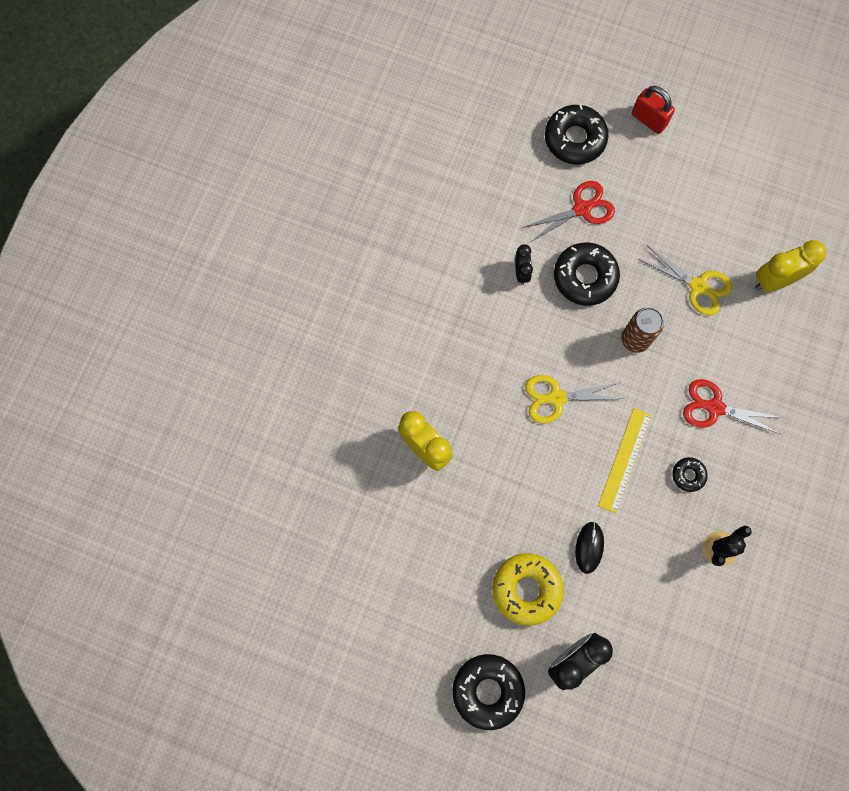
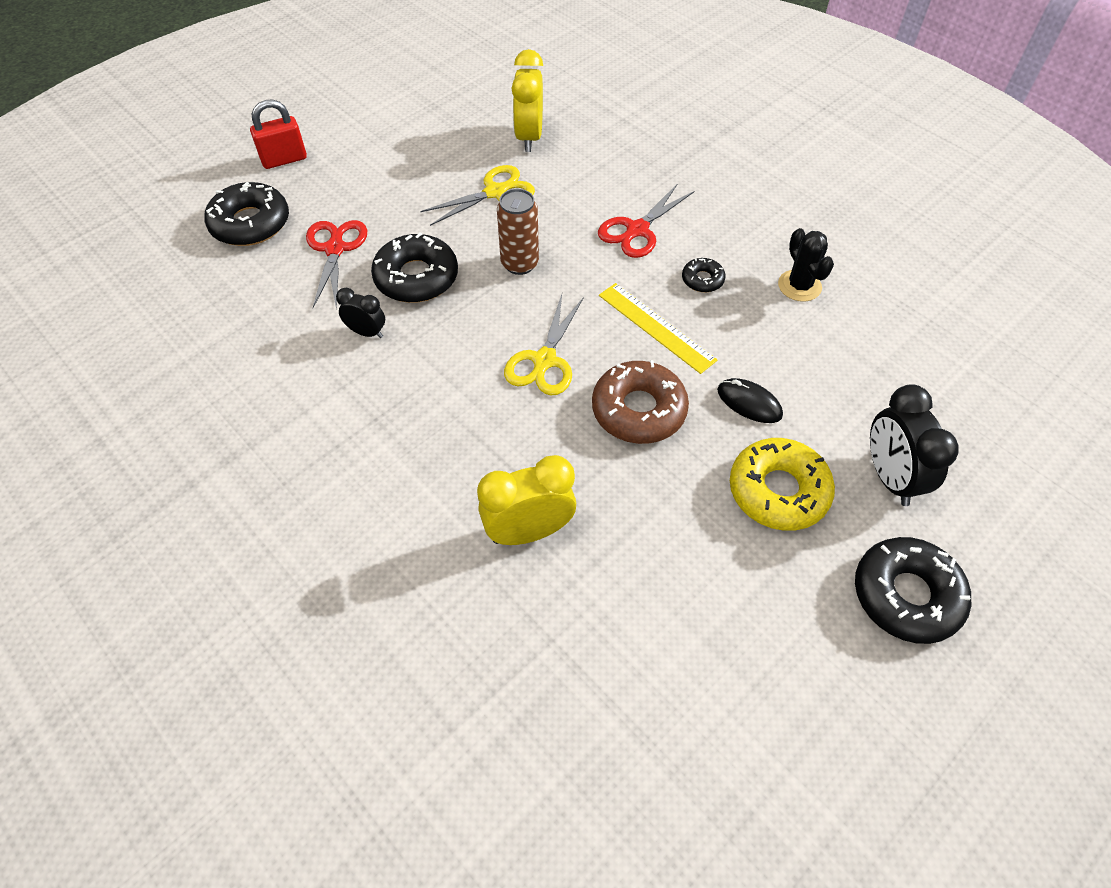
camera: 65 degrees left, 20 degrees down
none -> brown donut [592,360,689,444]

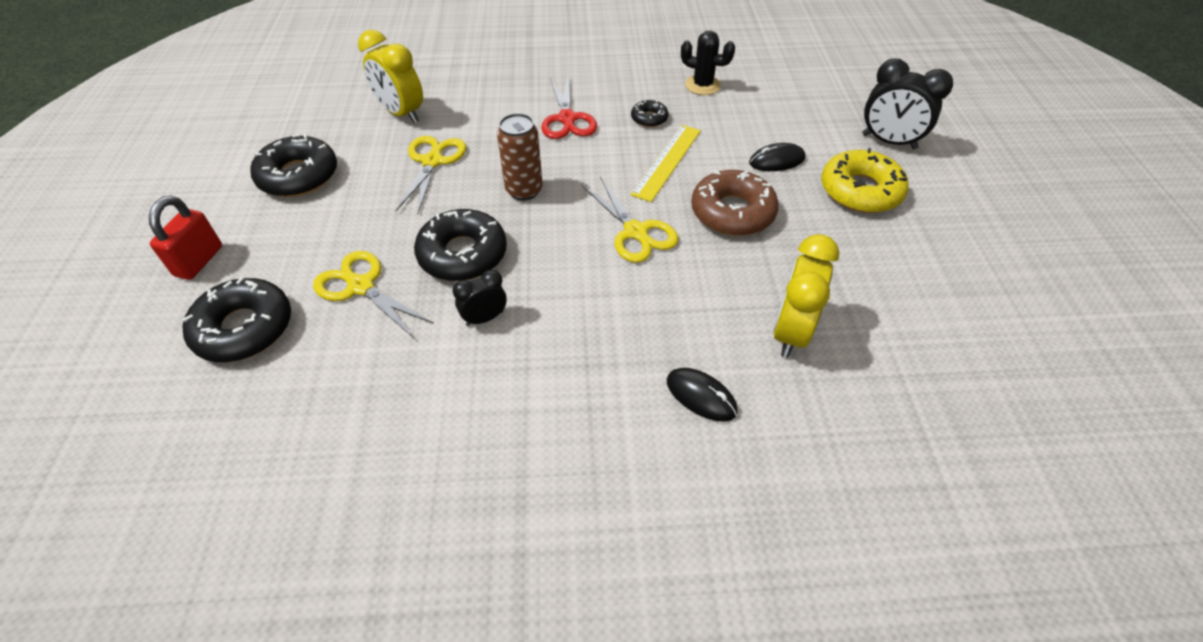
camera: 50 degrees left, 5 degrees down
red scissors [306,220,367,308] -> yellow scissors [313,251,434,338]
yellow ruler [599,283,717,374] -> yellow ruler turned 60 degrees counterclockwise [631,125,701,202]
black donut [855,537,971,644] -> black donut moved to [250,134,337,197]
none -> black mouse [667,368,738,422]

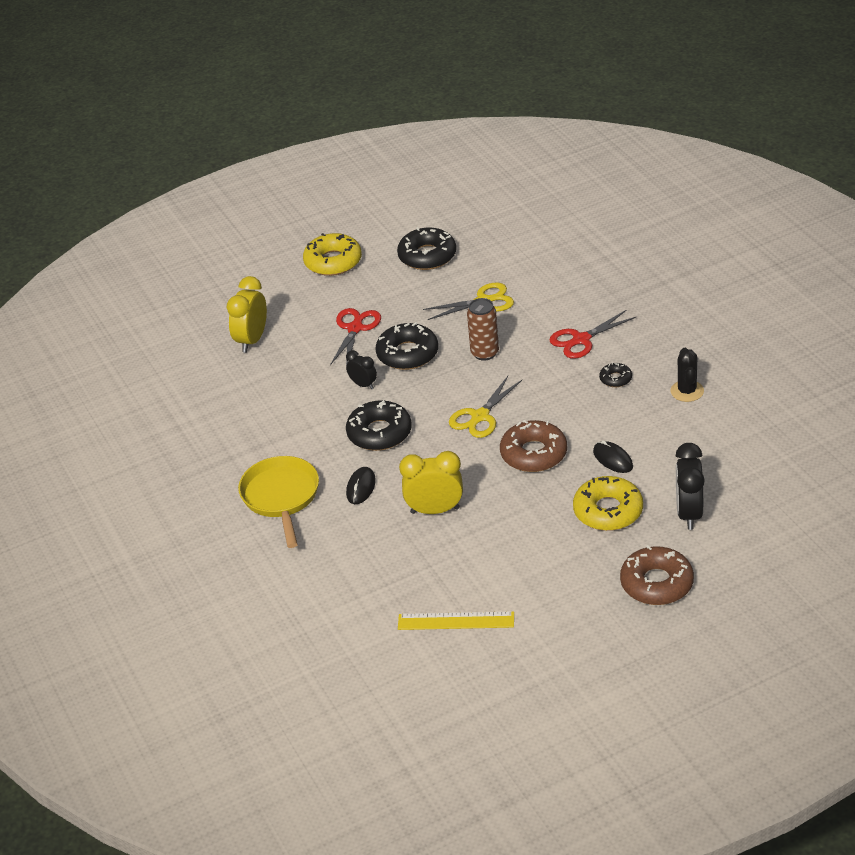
camera: 70 degrees right, 10 degrees down
red padlock [149,196,222,280] -> yellow donut [303,233,362,276]
black donut [182,277,291,362] -> black donut moved to [346,400,412,451]
yellow scissors [313,251,434,338] -> red scissors [330,308,381,366]
yellow clock [358,30,423,123] -> yellow clock moved to [227,276,267,353]
yellow ruler [631,125,701,202] -> yellow ruler moved to [398,611,514,630]
none -> yellow pan [238,456,319,548]
none -> brown donut [620,545,694,605]

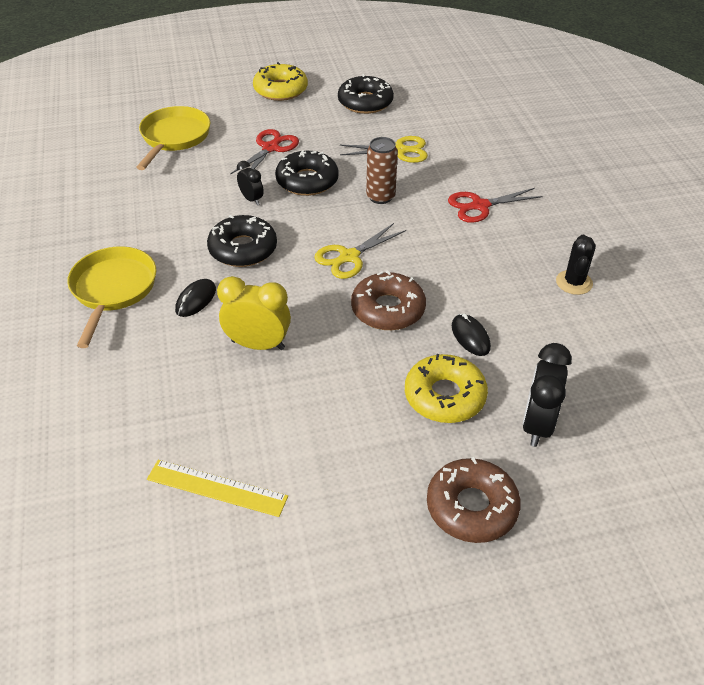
camera: 10 degrees right, 5 degrees up
yellow clock [227,276,267,353] -> yellow pan [136,106,210,170]
black donut [599,363,632,387] -> none

